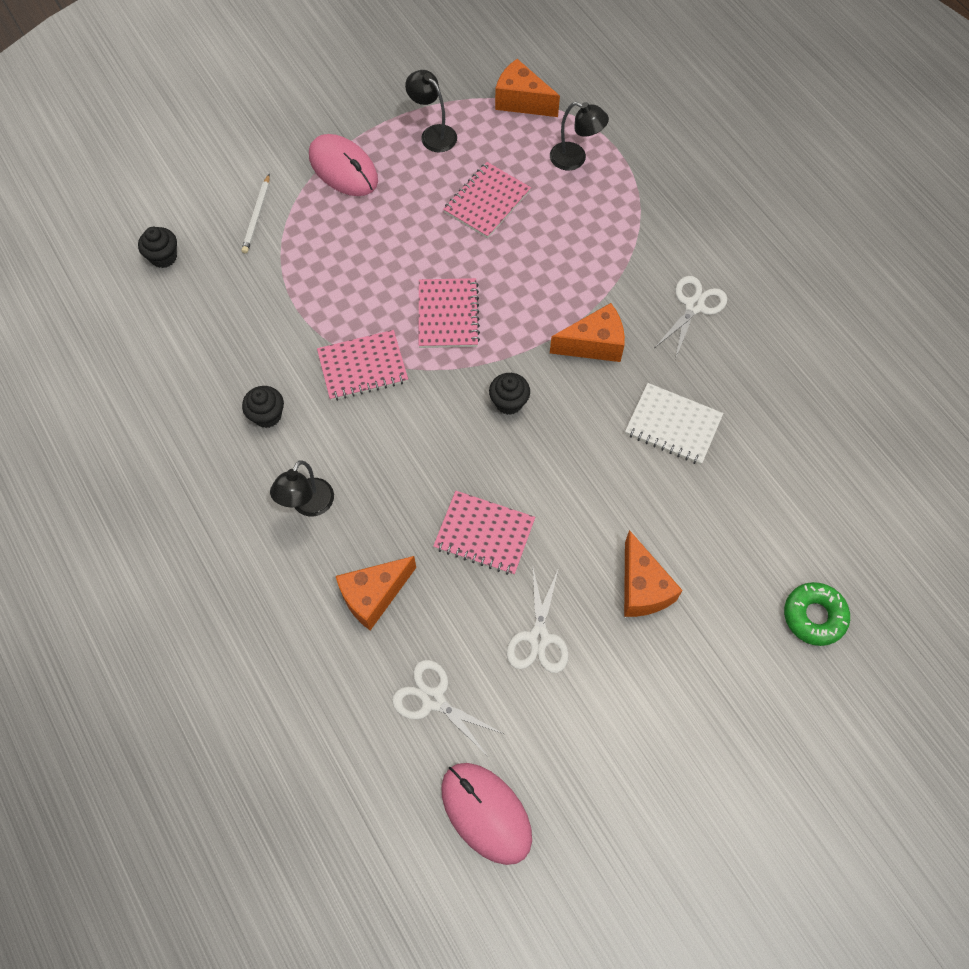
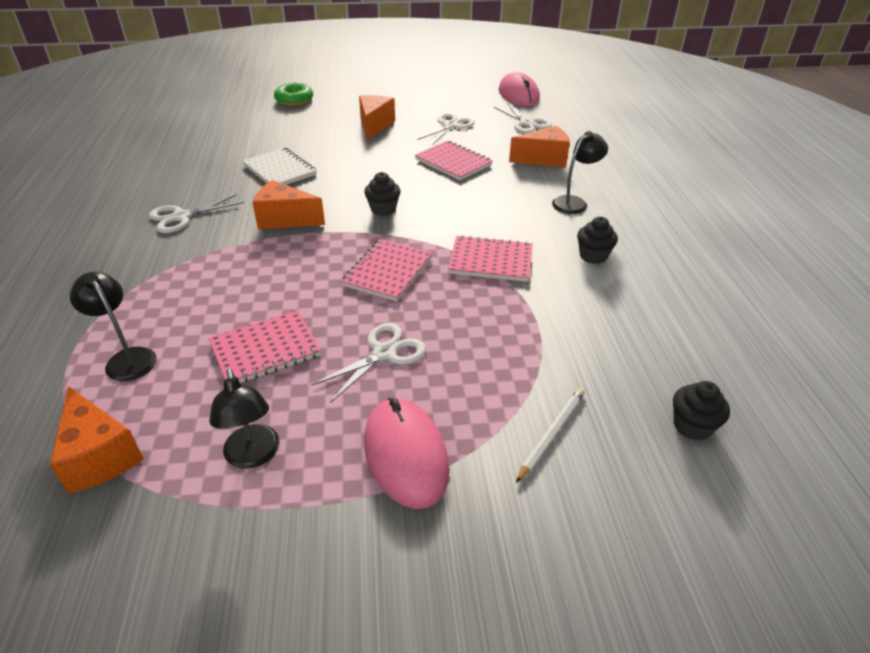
camera: 155 degrees left, 25 degrees down
none -> white scissors [311,323,426,403]

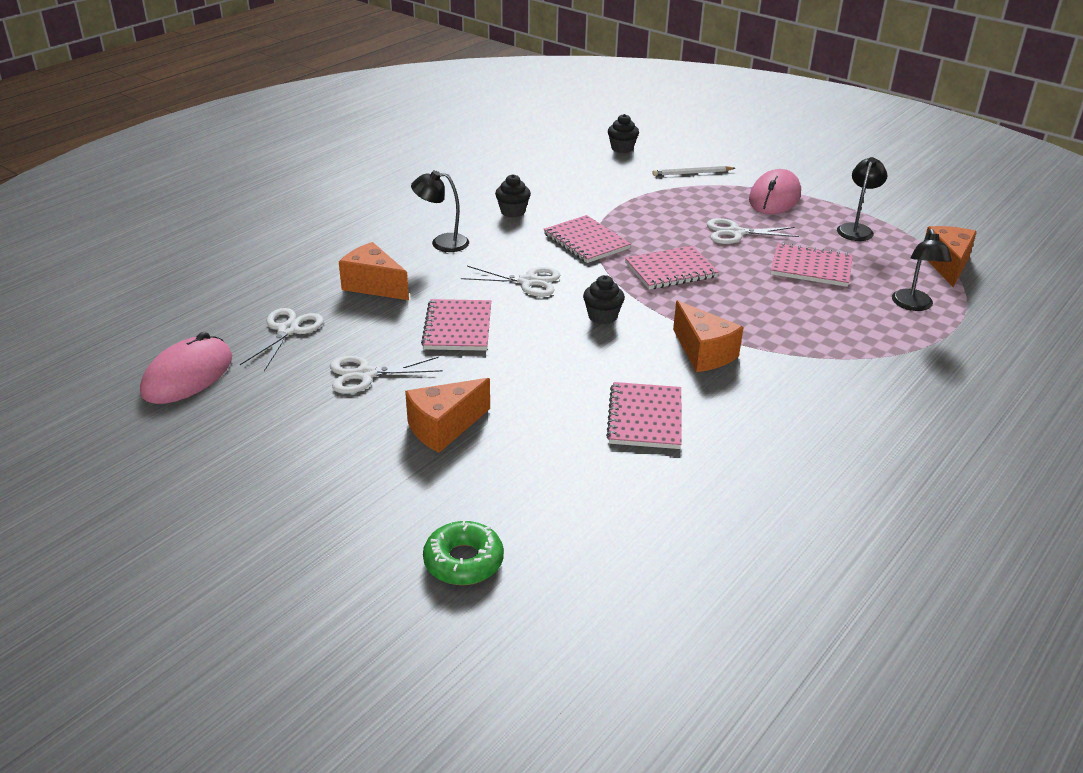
camera: 135 degrees left, 5 degrees down
white scissors [149,194,244,233] -> white scissors moved to [461,266,561,297]
white notebook [242,147,317,185] -> pink notebook [606,382,682,449]

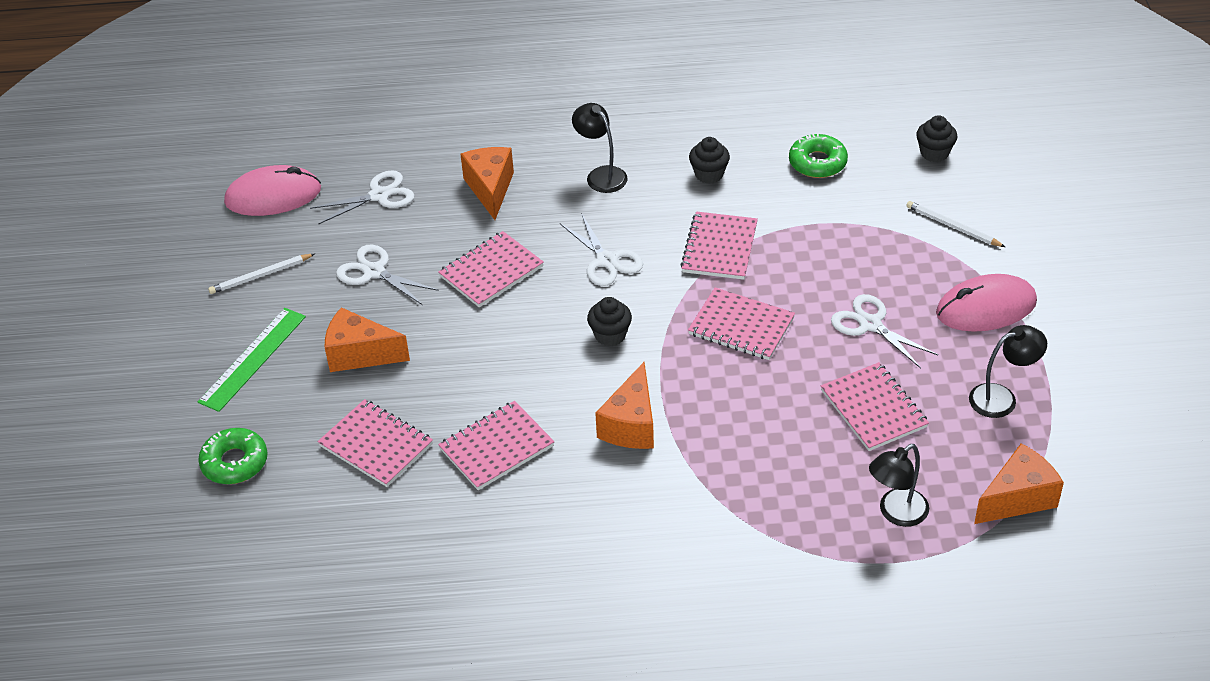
camera: 50 degrees right, 10 degrees up
none -> green ruler [198,308,306,412]
none -> white pencil [208,254,315,294]
none -> pink notebook [318,399,433,487]
none -> green donut [789,133,848,178]

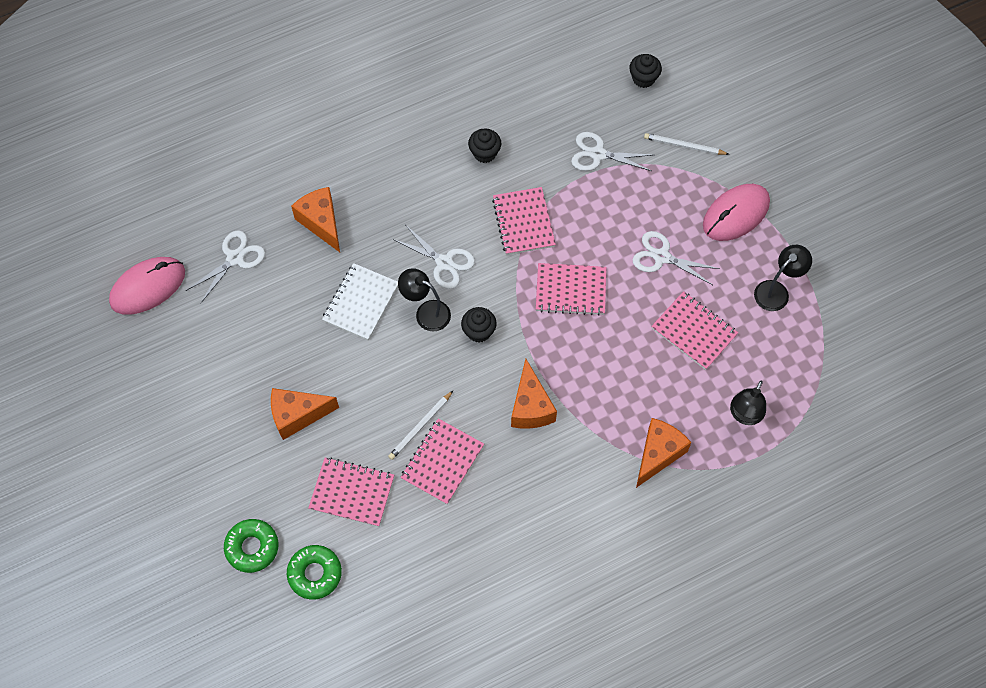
camera: 25 degrees left, 20 degrees up
green ruler [198,308,306,412] -> none
white pencil [208,254,315,294] -> white pencil moved to [388,391,453,460]
white scissors [336,245,439,305] -> white scissors moved to [571,132,653,171]
pink notebook [438,231,544,307] -> white notebook [322,263,398,340]
black lamp [572,103,627,193] -> black lamp moved to [398,268,451,331]
green donut [789,133,848,178] -> green donut moved to [287,545,342,600]
orange cheese [974,443,1064,524] -> orange cheese moved to [636,418,691,488]

